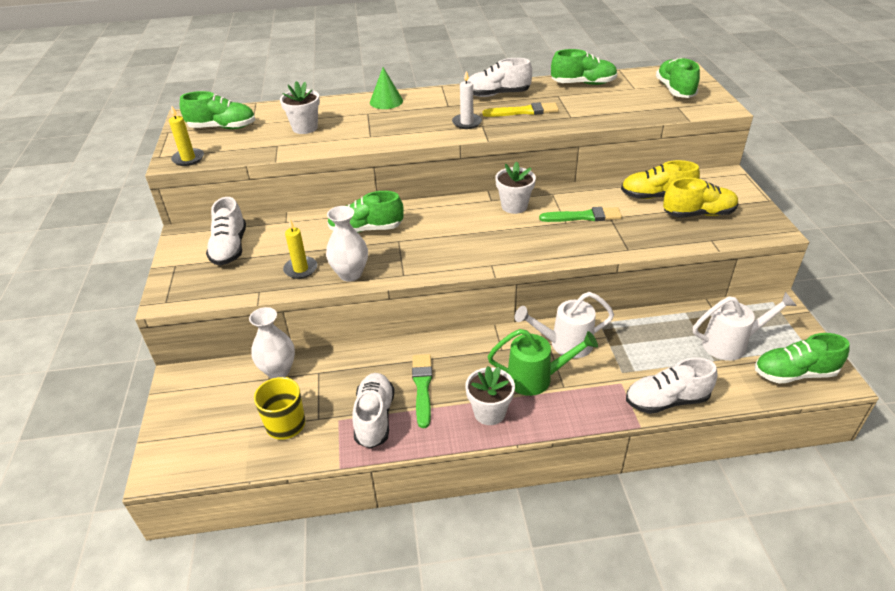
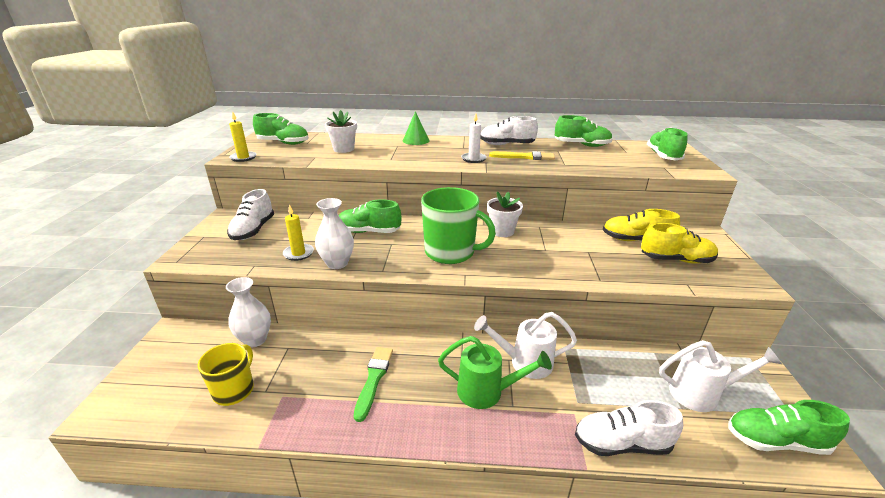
camera: 10 degrees right, 10 degrees down
white shoe [353,373,394,449] -> none
white flower pot [465,366,515,425] -> none
green brush [539,207,622,222] -> none
none -> green mug [421,187,496,264]

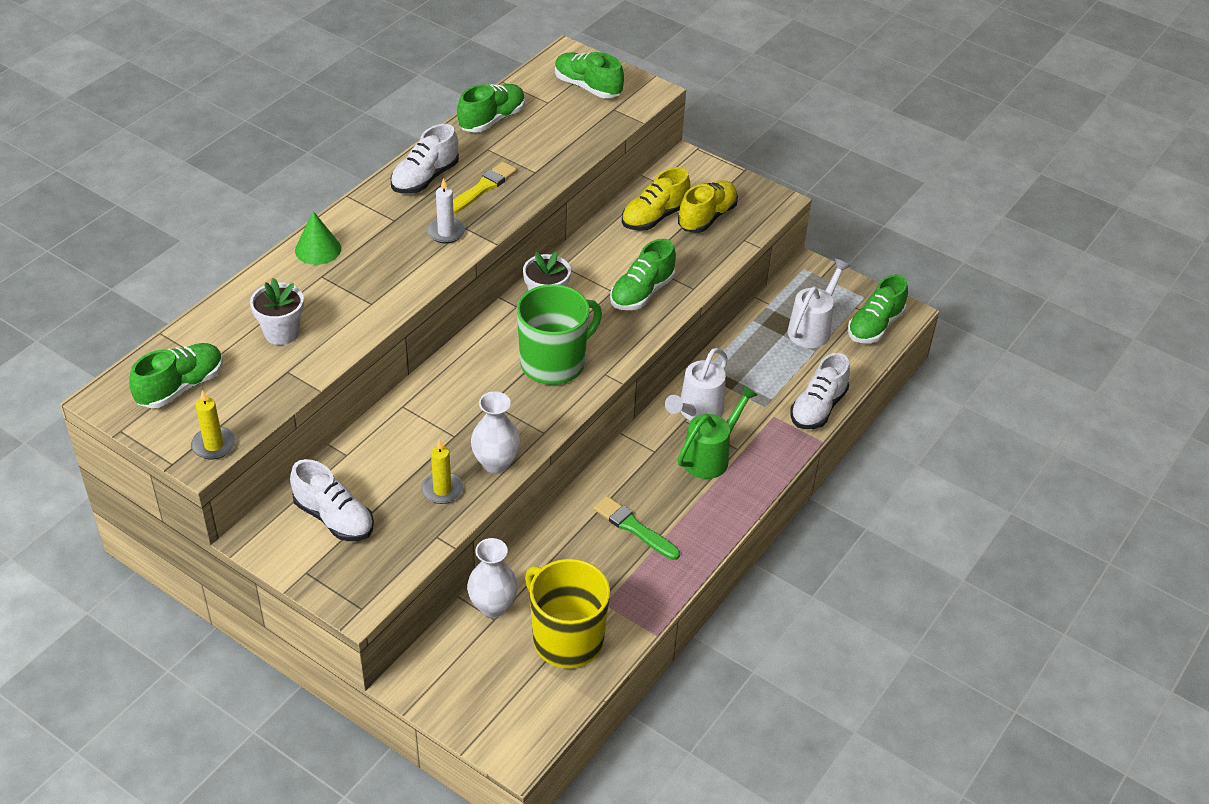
camera: 60 degrees left, 15 degrees up
yellow mug [198,343,254,406] -> yellow mug [525,559,610,668], size x1.58
green shoe [339,200,401,233] -> green shoe moved to [610,239,676,310]

